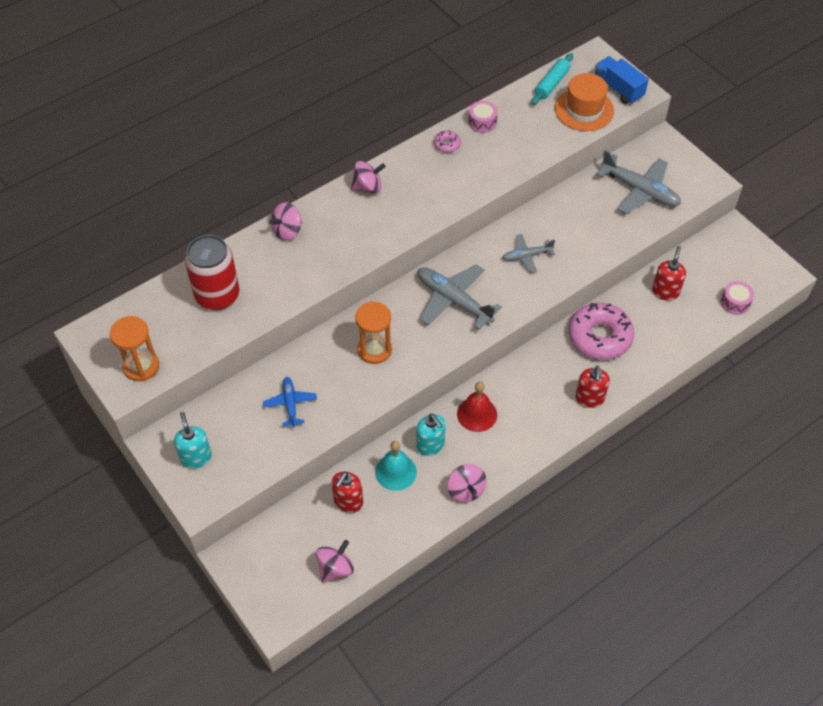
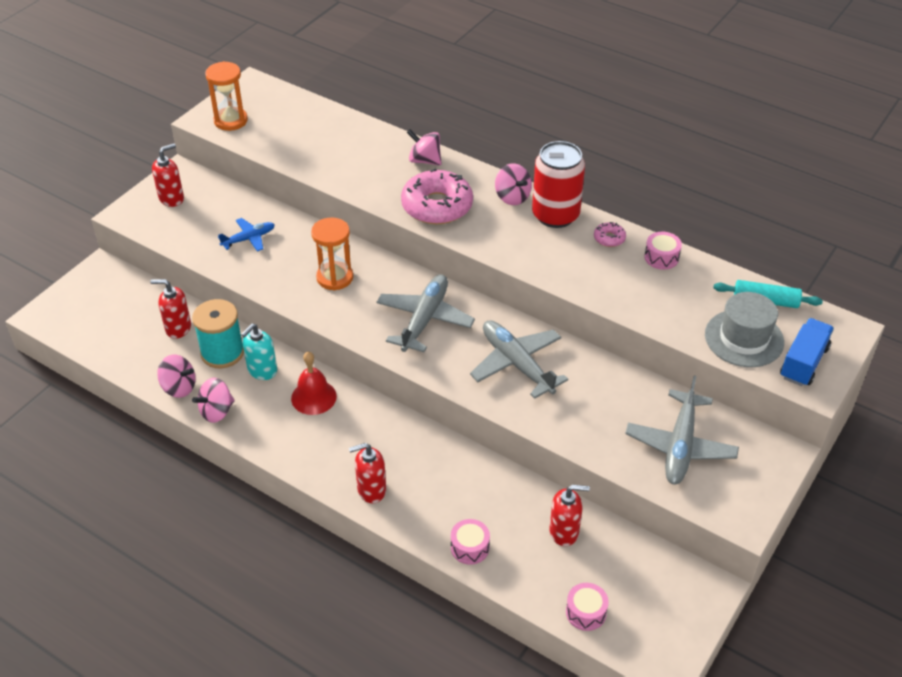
camera: 70 degrees right, 10 degrees down
turquoise soap dispenser [174,412,212,469] -> red soap dispenser [152,144,184,207]
red can [185,235,240,310] -> red can moved to [532,141,585,228]
pink spinning top [316,540,354,583] -> pink spinning top moved to [157,355,196,398]
turquoise bell [375,441,417,491] -> turquoise spool [192,299,244,368]
grey plane [502,234,555,273] -> grey plane [470,320,568,399], size x1.75
orange hat [555,73,614,131] -> grey hat [705,292,784,367]
pink donut [569,303,634,360] -> pink donut moved to [401,168,473,224]
none -> pink drum [451,519,490,565]

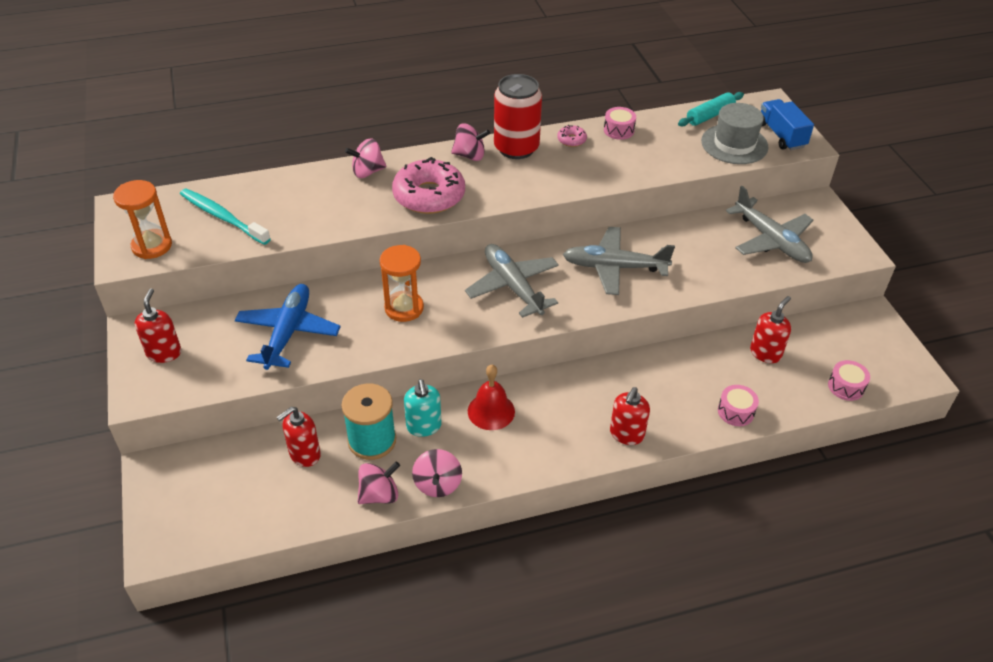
camera: 50 degrees left, 0 degrees up
blue plane [218,218,275,252] -> blue plane [235,284,341,370], size x1.75
none -> turquoise toothbrush [180,189,271,245]

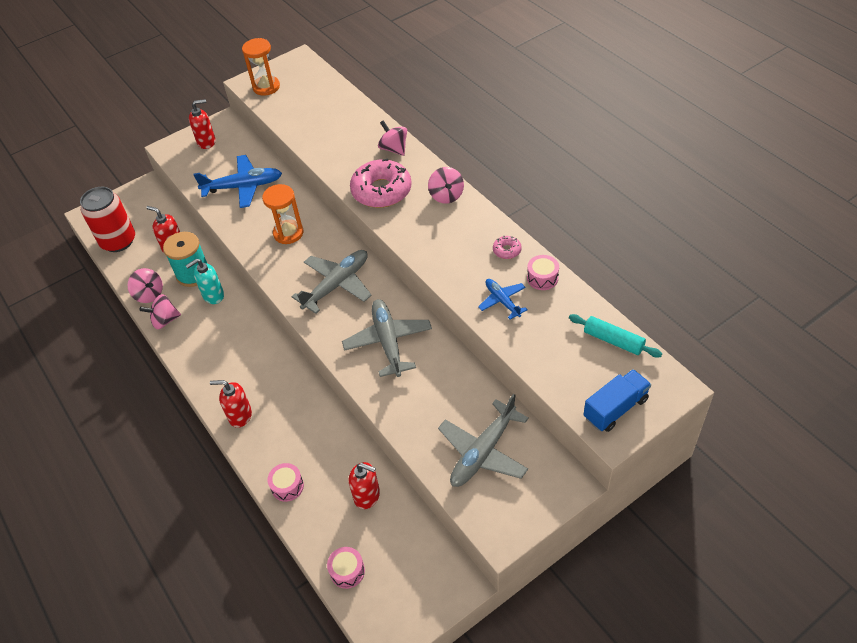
camera: 75 degrees right, 5 degrees up
turquoise toothbrush [180,189,271,245] -> none
red bell [468,365,515,430] -> none
red can [494,74,542,159] -> red can moved to [80,187,135,252]
grey hat [701,103,769,164] -> none
none -> blue plane [478,279,528,319]

